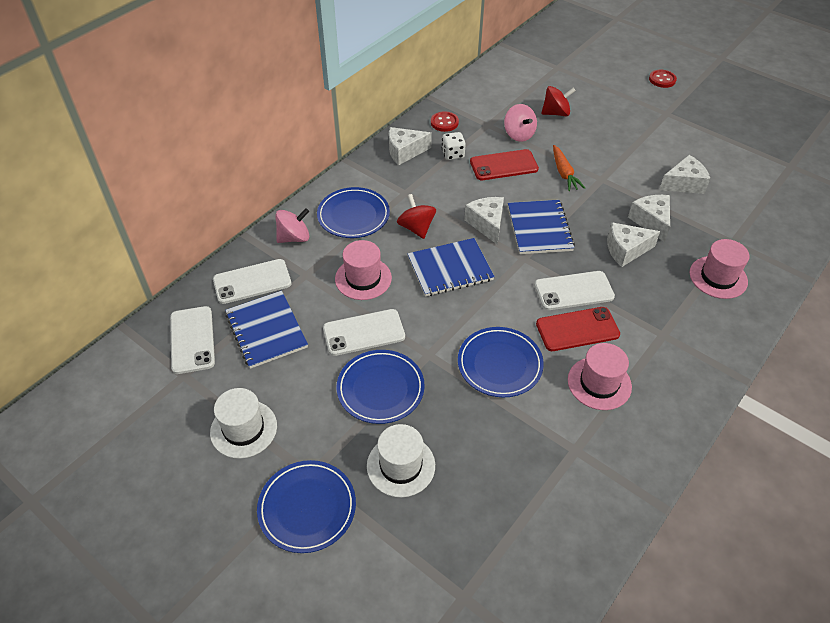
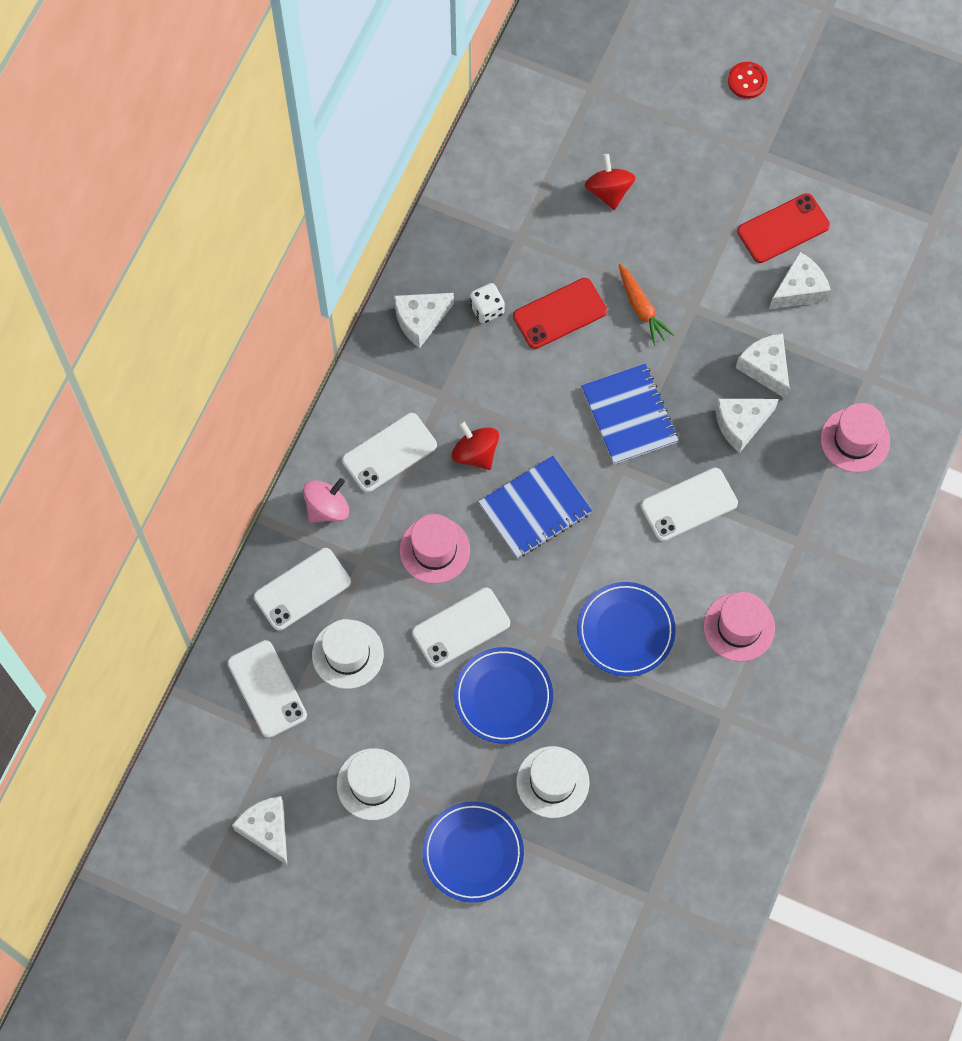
camera: 15 degrees left, 20 degrees up
blue notebook [225,291,308,369] -> white hat [312,619,384,689]
blue plate [317,187,390,238] -> white phone [342,413,437,492]
red button [431,111,459,132] -> none
white cheese [464,197,504,244] -> white cheese moved to [232,796,287,865]
pink spinning top [504,104,537,142] -> none
red phone [536,307,620,351] -> red phone moved to [737,193,830,263]
red spinning top [541,86,576,116] -> red spinning top turned 75 degrees counterclockwise [585,154,636,210]

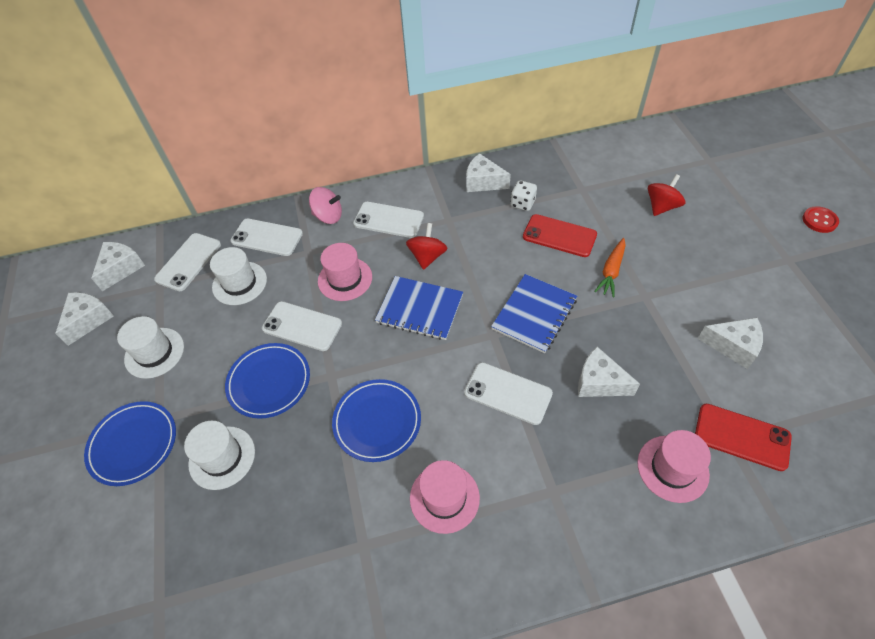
camera: 55 degrees right, 15 degrees down
white cheese [736,334,790,399] -> white cheese moved to [91,242,145,291]
red phone [737,193,830,263] -> red phone moved to [695,404,792,471]

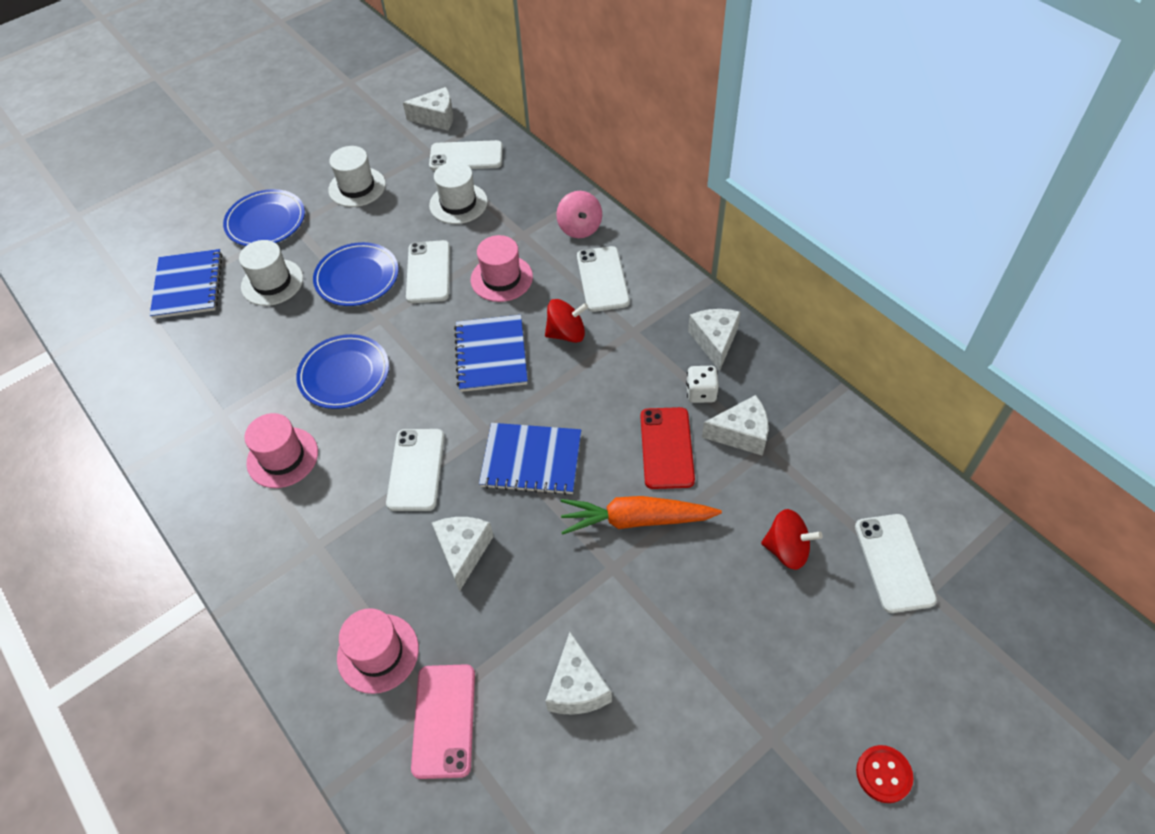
camera: 65 degrees right, 0 degrees up
white cheese [55,292,114,346] -> white cheese moved to [702,395,768,456]
white phone [231,218,303,256] -> white phone moved to [855,514,937,613]
orange carrot [594,238,626,297] -> orange carrot [561,496,722,535], size x1.51
red phone [695,404,792,471] -> pink phone [411,664,475,779]
none -> blue notebook [150,249,223,319]

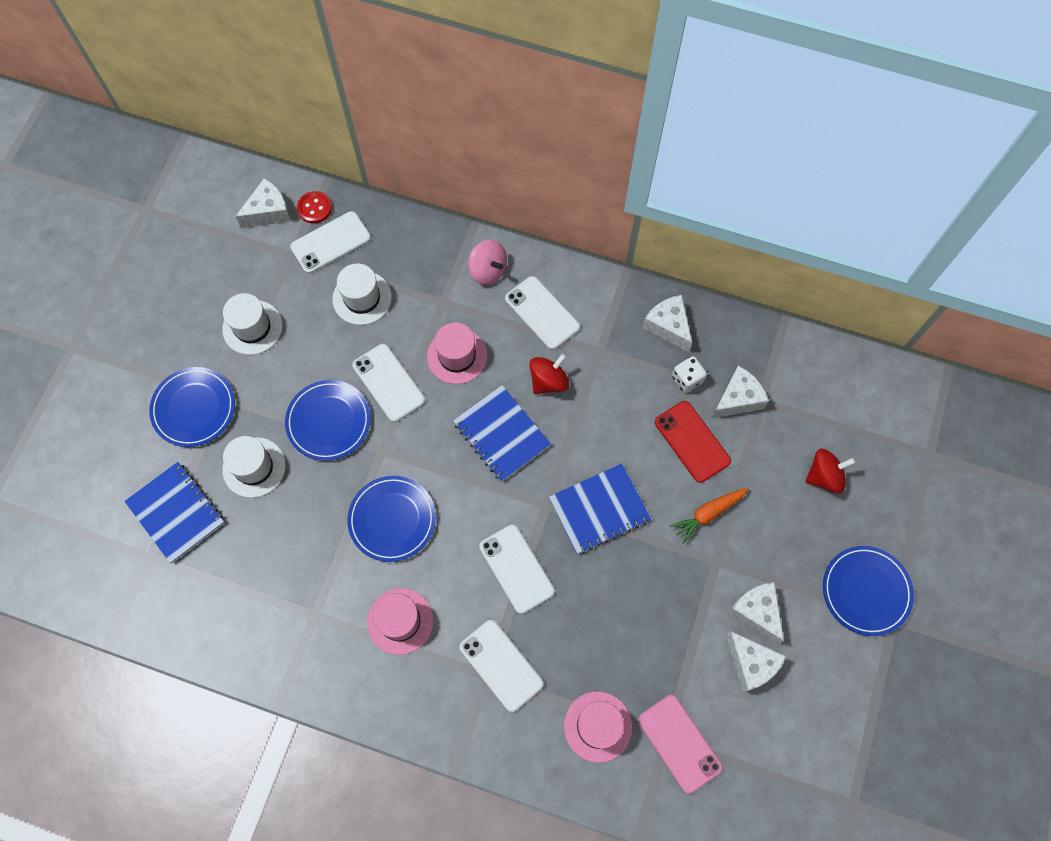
camera: 35 degrees left, 15 degrees up
white cheese [432,517,494,592] -> white cheese moved to [728,582,784,644]
orange carrot [561,496,722,535] -> orange carrot [670,488,749,544], size x0.66
white phone [855,514,937,613] -> white phone moved to [460,620,544,712]
red button [856,745,913,803] -> red button moved to [297,191,332,223]
none -> blue plate [823,546,914,636]

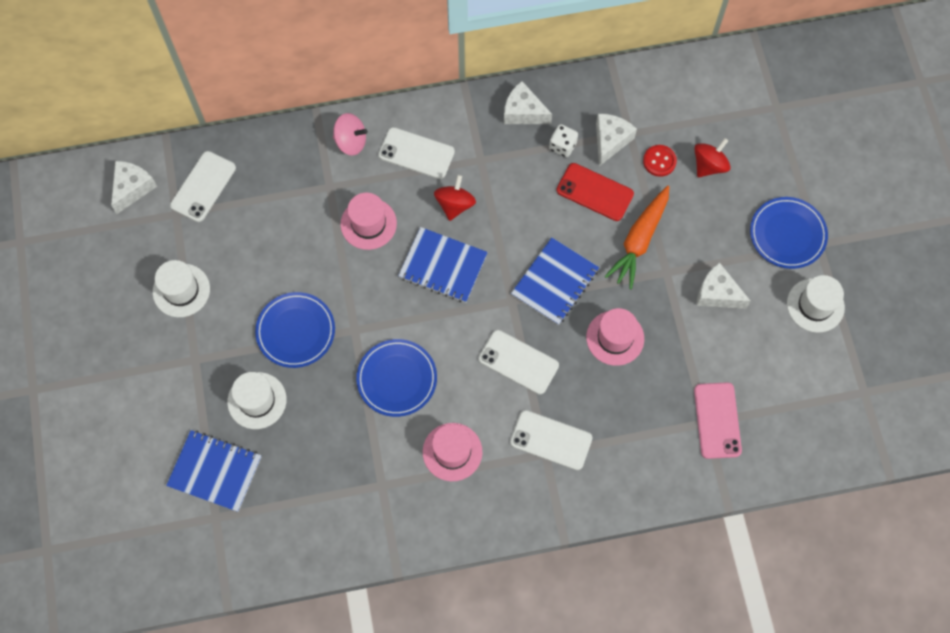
camera: 30 degrees left, 0 degrees up
blue plate [149,367,235,447] -> none
red button [297,191,332,223] -> red button moved to [643,145,677,177]
white hat [332,263,392,325] -> white hat moved to [787,275,845,333]
white phone [352,344,425,422] -> none
pink hat [564,691,632,763] -> pink hat moved to [586,308,644,366]
pink phone [638,695,723,794] -> pink phone turned 60 degrees clockwise [694,382,742,459]
orange carrot [670,488,749,544] -> orange carrot [604,185,669,289], size x1.51
white cheese [726,631,787,692] -> none

